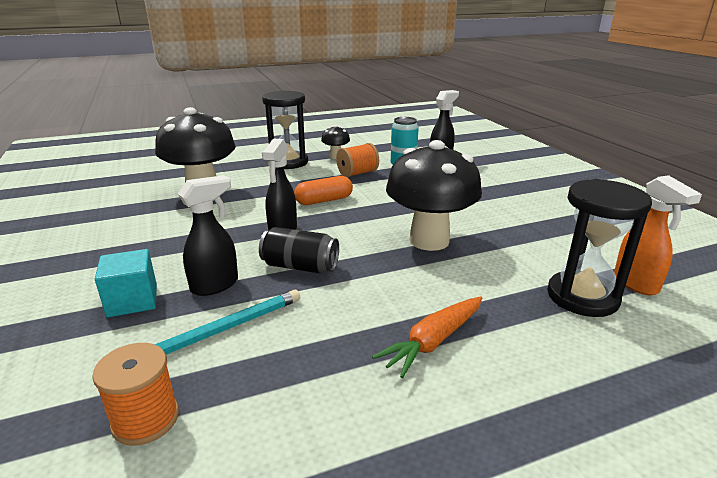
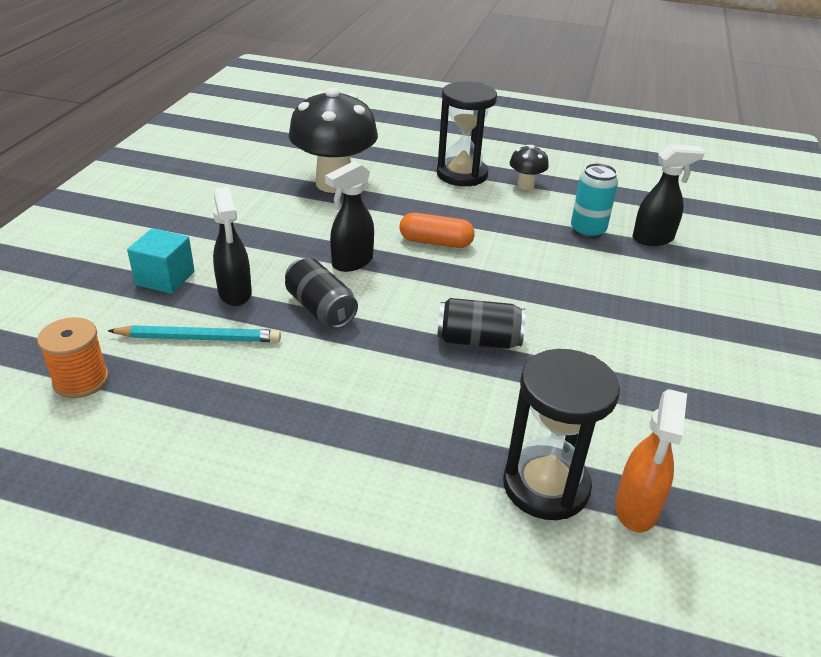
camera: 35 degrees right, 10 degrees up
black spray bottle [178,175,238,296] -> black spray bottle turned 75 degrees clockwise [213,187,252,306]
orange spool [336,143,379,177] -> none
orange carrot [372,296,482,378] -> none
black mushroom [386,140,482,251] -> black can [437,298,526,349]

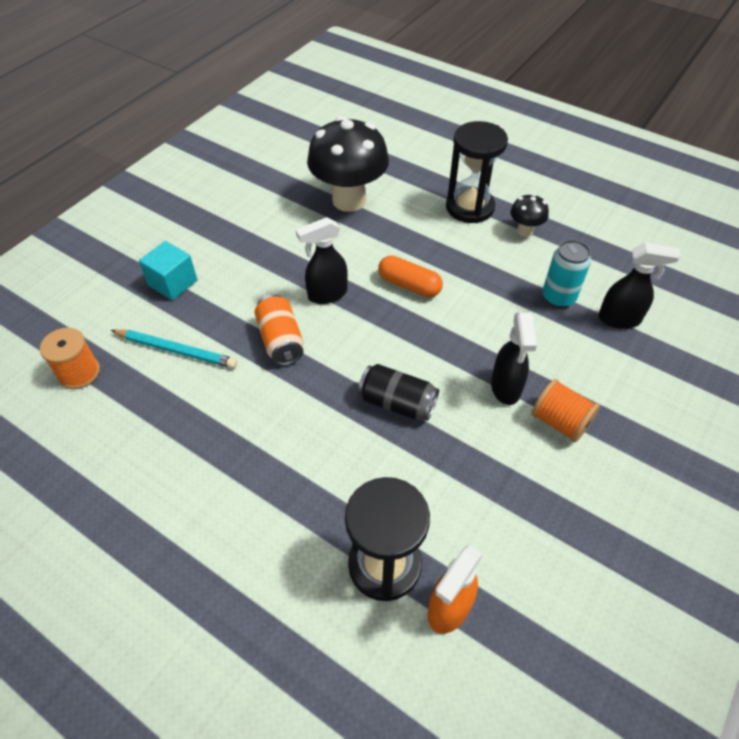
camera: 20 degrees right, 15 degrees up
black spray bottle [213,187,252,306] -> black spray bottle moved to [491,312,537,405]
black can [285,258,358,328] -> orange can [255,294,304,365]
none -> orange spool [531,379,600,442]

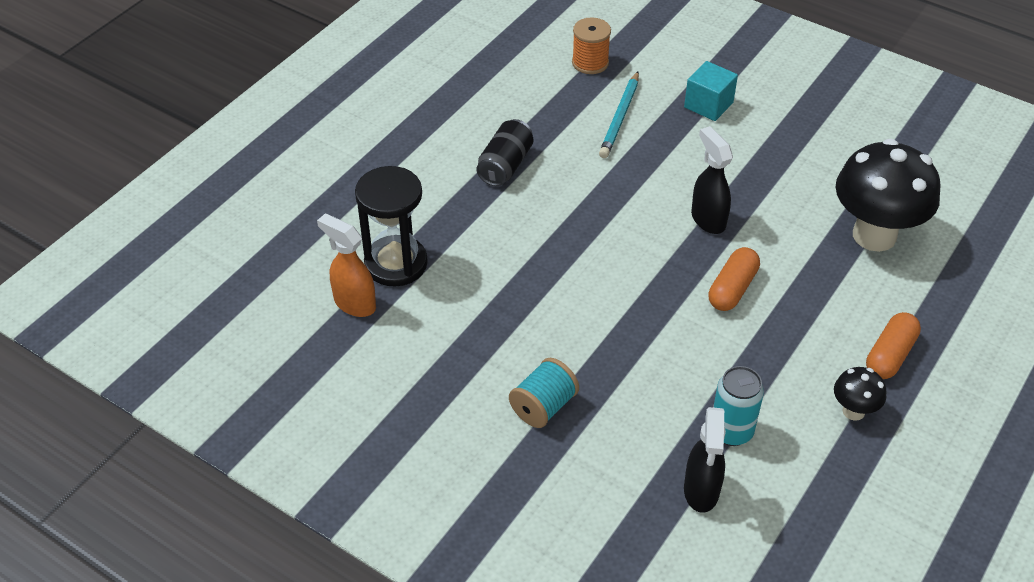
camera: 90 degrees right, 5 degrees down
orange can [255,294,304,365] -> none
black can [358,364,439,421] -> black can moved to [476,119,533,186]
black hourglass [446,121,508,223] -> orange capsule [866,312,921,379]
black spray bottle [491,312,537,405] -> none
orange spool [531,379,600,442] -> turquoise spool [509,358,579,428]

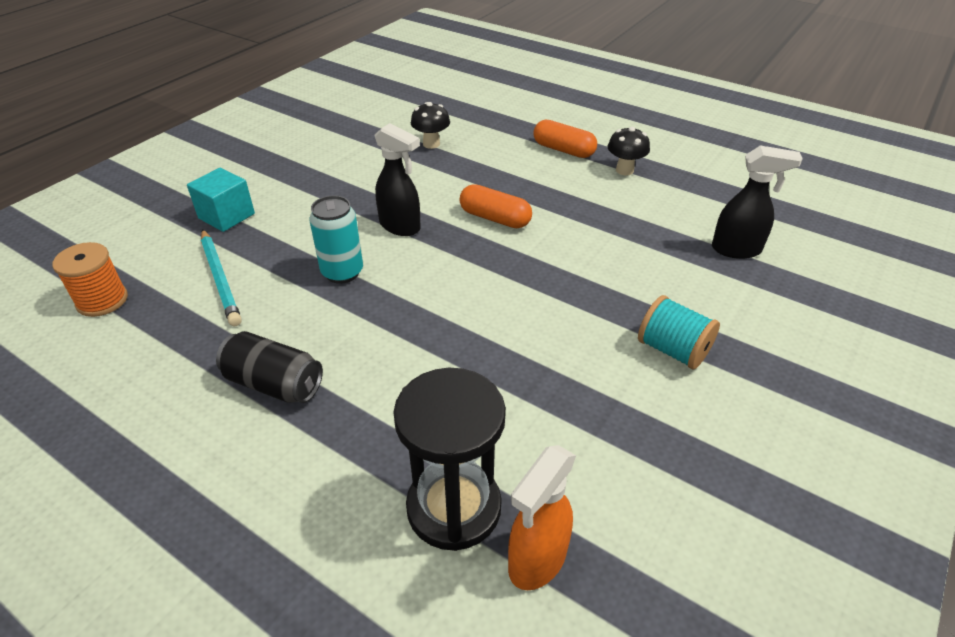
camera: 90 degrees left, 5 degrees down
turquoise pencil [599,72,639,158] -> turquoise pencil turned 45 degrees clockwise [201,229,242,326]
black spray bottle [691,126,733,234] -> black spray bottle turned 120 degrees counterclockwise [374,123,421,236]
turquoise can [713,366,764,446] -> turquoise can moved to [309,195,363,284]
black mushroom [836,139,940,252] -> black mushroom [411,102,450,149], size x0.46

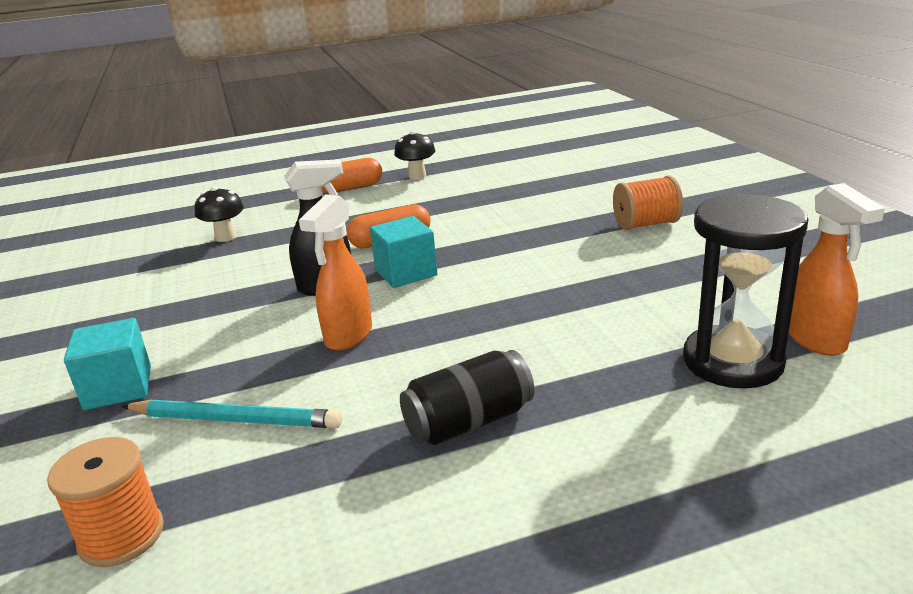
camera: 50 degrees left, 15 degrees down
turquoise can [309,195,363,284] -> orange spray bottle [299,195,372,351]
turquoise spool [638,295,720,370] -> orange spool [613,175,683,230]
black spray bottle [712,146,803,259] -> none
none -> turquoise cube [370,216,437,288]

